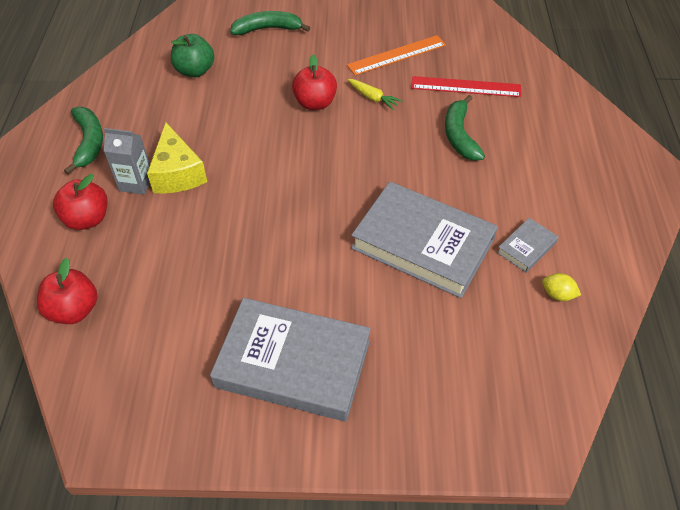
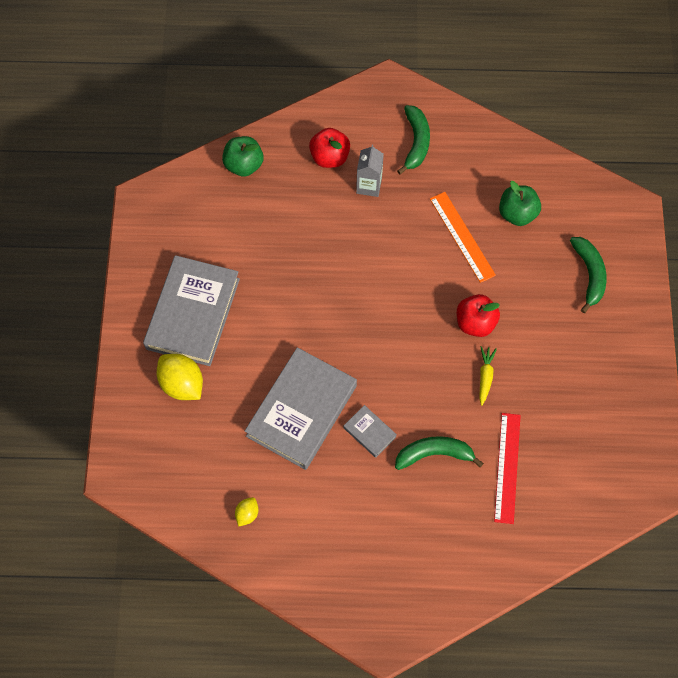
camera: 90 degrees right, 15 degrees up
red apple [37,258,97,324] -> green apple [222,136,263,177]
green banana [64,107,103,174] -> green banana turned 75 degrees counterclockwise [397,105,430,174]
yellow cheese [147,122,207,193] -> none
orange ruler [347,35,446,75] -> orange ruler moved to [430,192,496,283]
yellow carrot [348,79,402,110] -> yellow carrot turned 150 degrees clockwise [479,346,497,406]
grey book [497,218,559,273] -> grey book moved to [344,405,397,458]
none -> yellow lemon [157,354,203,400]

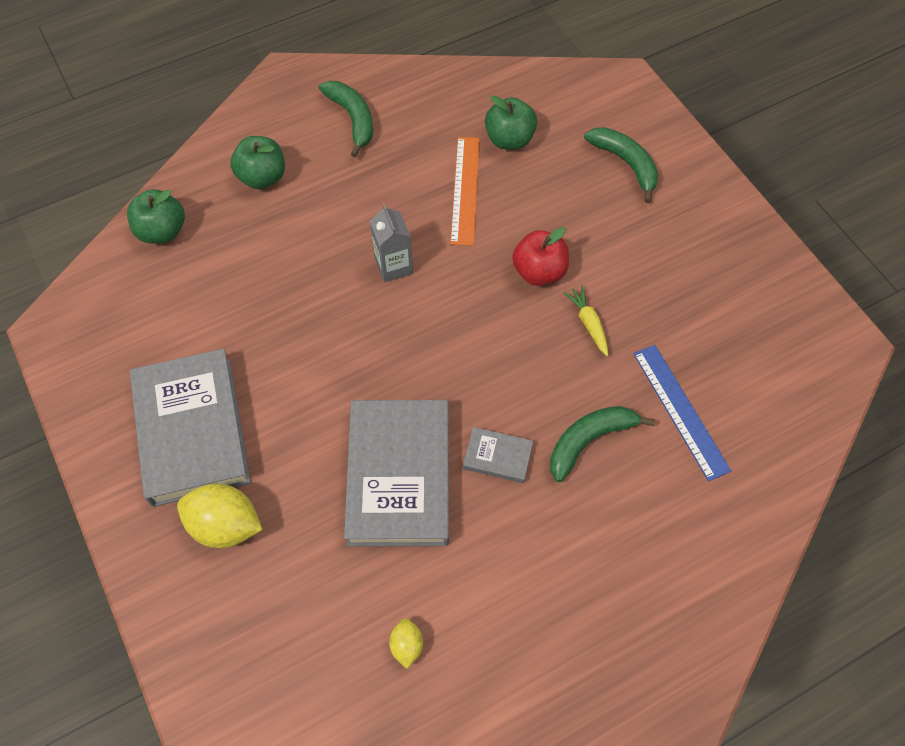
camera: 30 degrees left, 5 degrees down
red apple [309,128,350,168] -> green apple [230,136,285,189]
grey carton [356,145,384,197] -> grey carton moved to [370,204,413,282]
orange ruler [430,192,496,283] -> orange ruler turned 60 degrees clockwise [450,137,480,246]
red ruler [494,413,521,524] -> blue ruler [633,345,731,481]

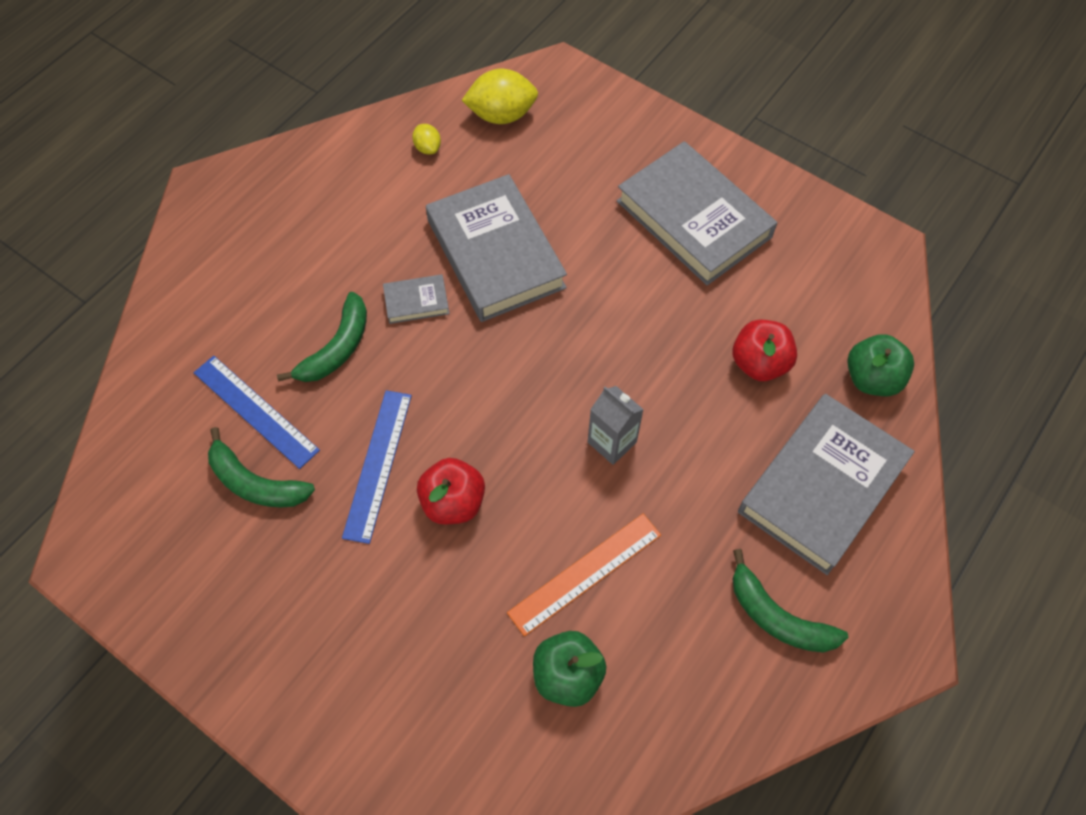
camera: 155 degrees right, 0 degrees up
yellow lemon [177,484,263,548] -> yellow lemon moved to [461,69,538,124]
green apple [230,136,285,189] -> grey book [738,394,915,575]
orange ruler [450,137,480,246] -> orange ruler turned 75 degrees clockwise [507,514,661,636]
yellow carrot [563,285,608,356] -> blue ruler [342,390,412,544]
green banana [584,127,658,203] -> green banana moved to [208,427,315,508]
none -> red apple [733,320,797,381]

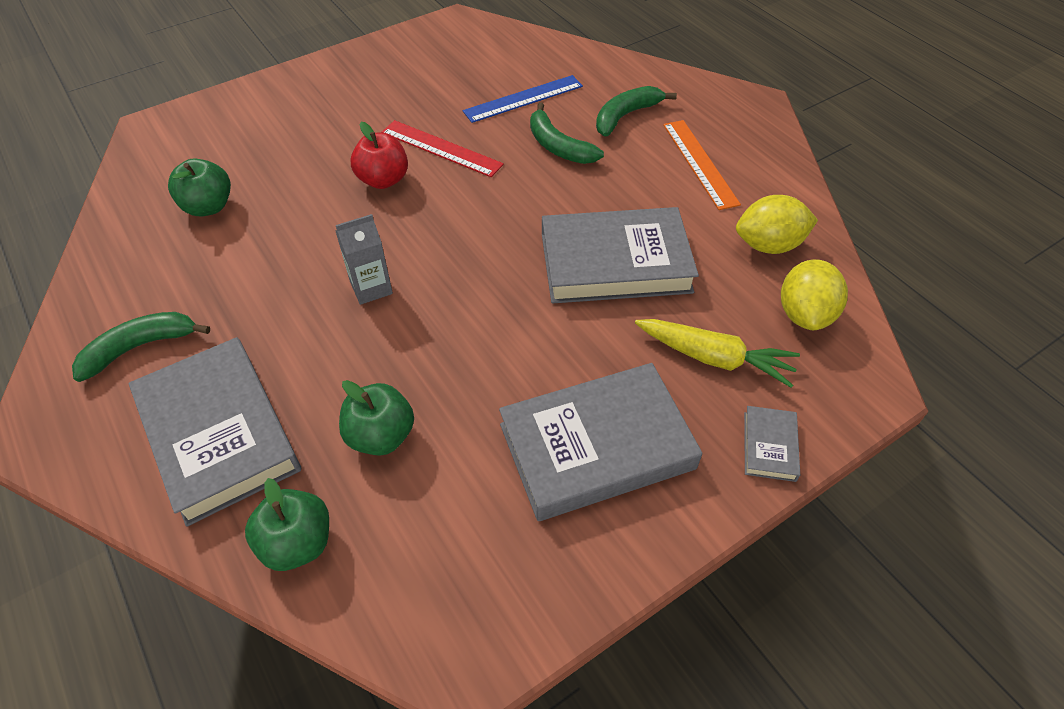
camera: 110 degrees right, 10 degrees down
green banana [208,427,315,508] -> green banana moved to [596,86,677,137]
blue ruler [342,390,412,544] -> red ruler [381,120,504,177]
grey book [383,274,449,324] -> grey book moved to [744,406,800,482]
yellow lemon [412,124,441,155] -> yellow lemon [736,195,818,254], size x1.95
orange ruler [507,514,661,636] -> orange ruler moved to [663,120,741,210]
red apple [733,320,797,381] -> green apple [339,380,414,456]
none -> yellow carrot [635,319,800,388]

